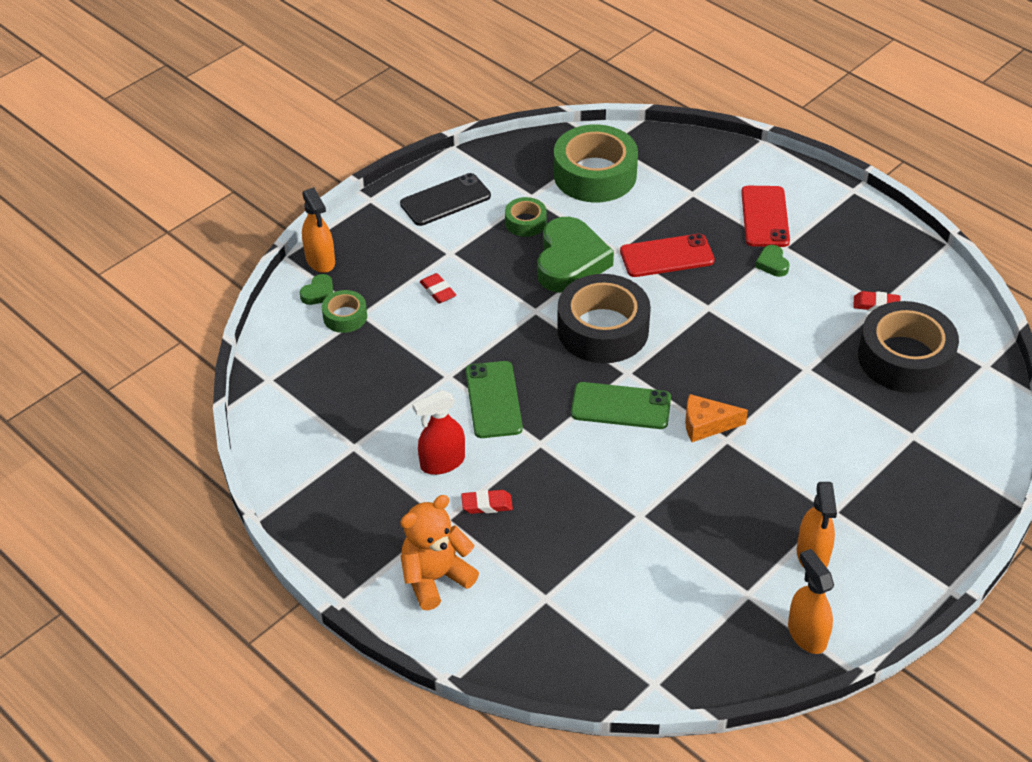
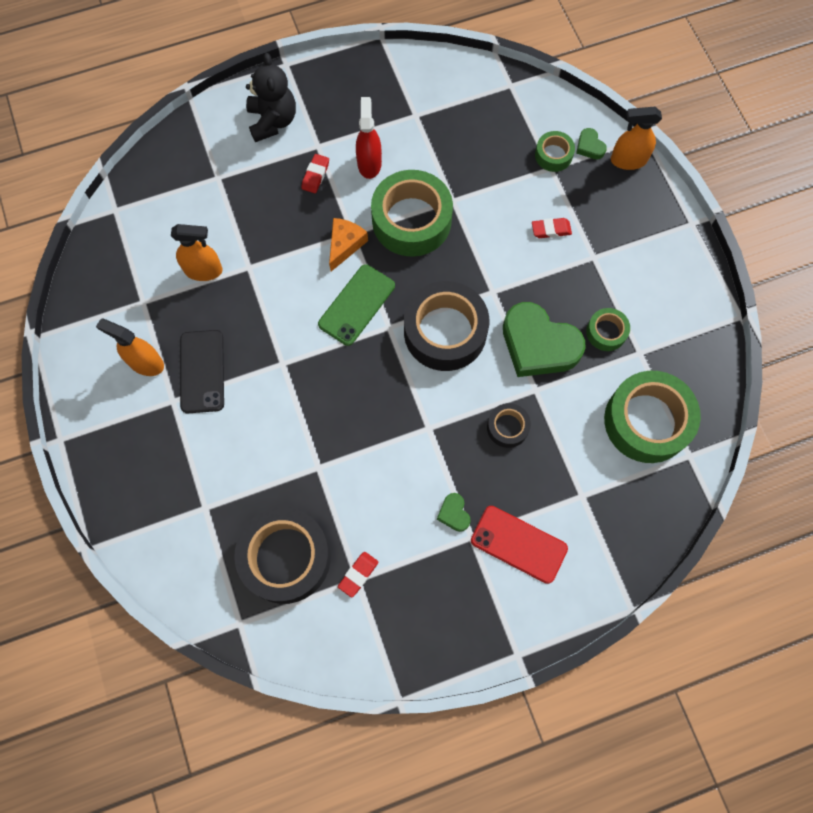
camera: 115 degrees right, 25 degrees up
black phone [400,173,491,226] -> black phone moved to [180,330,224,413]
orange teddy bear [400,495,479,610] -> black teddy bear [246,53,296,142]
green phone [466,361,523,438] -> green tape [371,170,453,257]
red phone [620,234,715,277] -> black tape [487,403,531,448]
orange cheese [685,394,748,442] -> orange cheese moved to [329,218,368,271]
green heart [755,245,789,277] -> green heart turned 120 degrees counterclockwise [437,493,471,532]
orange spray bottle [788,549,834,654] -> orange spray bottle moved to [171,224,222,281]

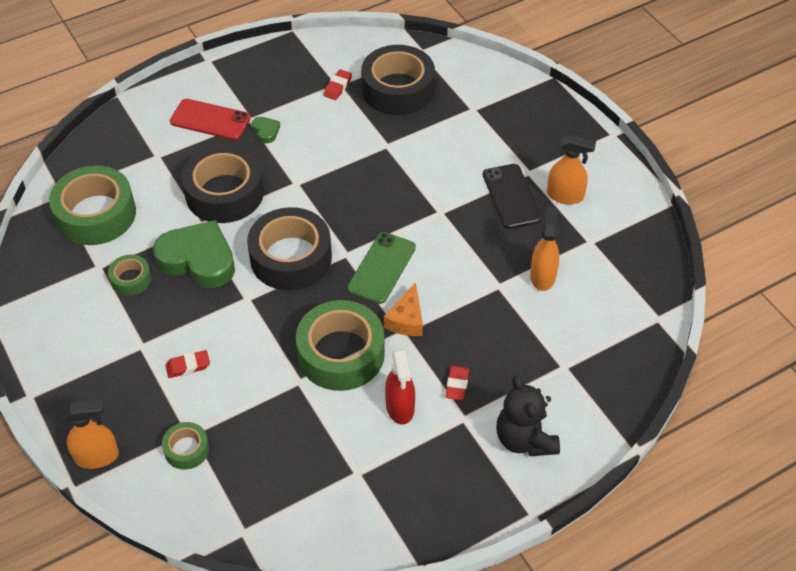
camera: 170 degrees right, 20 degrees down
orange spray bottle [171,224,222,281] -> orange spray bottle turned 105 degrees clockwise [530,206,559,291]
black tape [487,403,531,448] -> black tape [181,145,264,223], size x2.06
green heart [576,128,607,159] -> none

